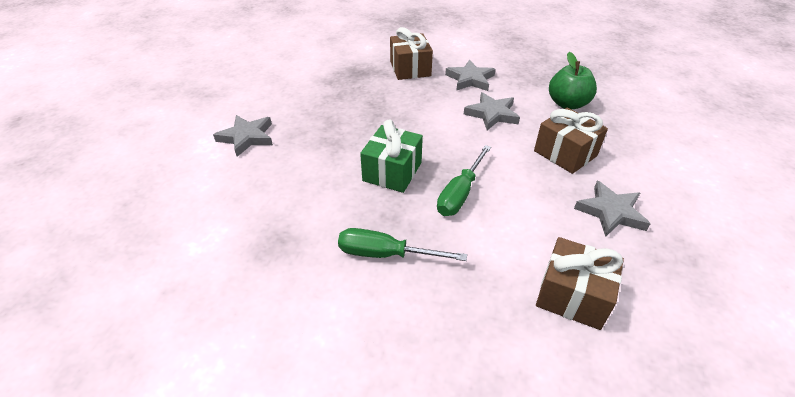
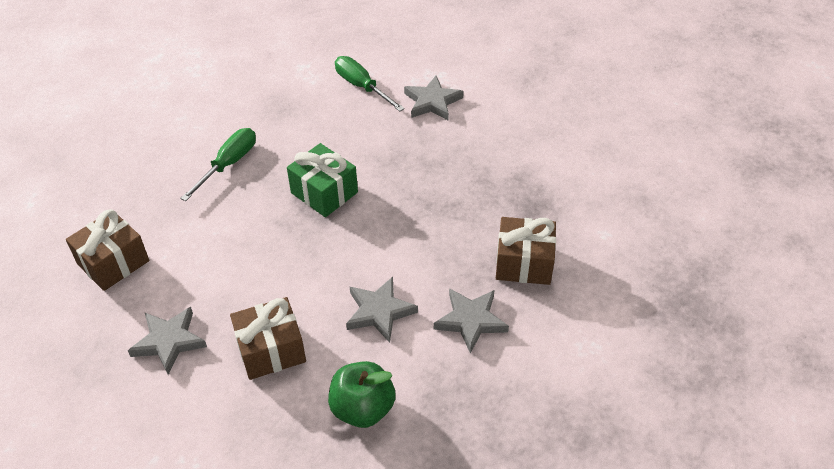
camera: 110 degrees right, 5 degrees up
green screwdriver [437,145,491,216] -> green screwdriver moved to [335,56,405,111]

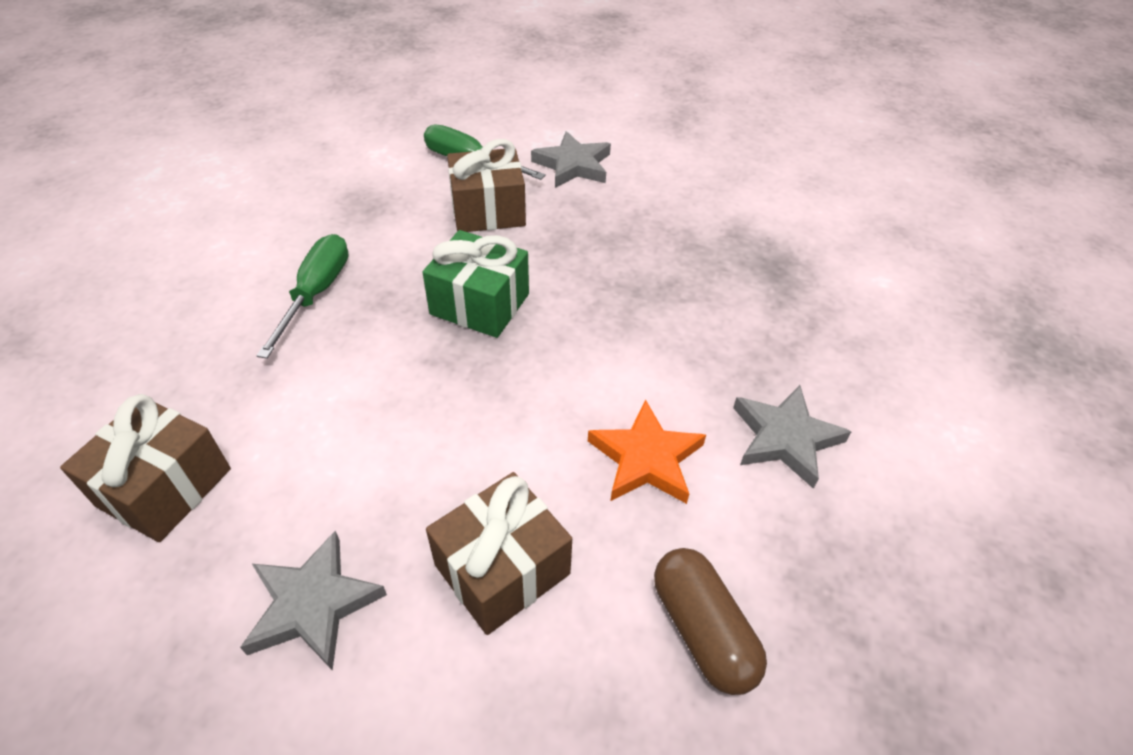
camera: 20 degrees left, 0 degrees up
green apple [328,361,396,428] -> brown capsule [654,548,767,695]
grey star [346,277,418,342] -> orange star [588,399,706,504]
brown gift [496,217,556,285] -> brown gift moved to [447,139,526,232]

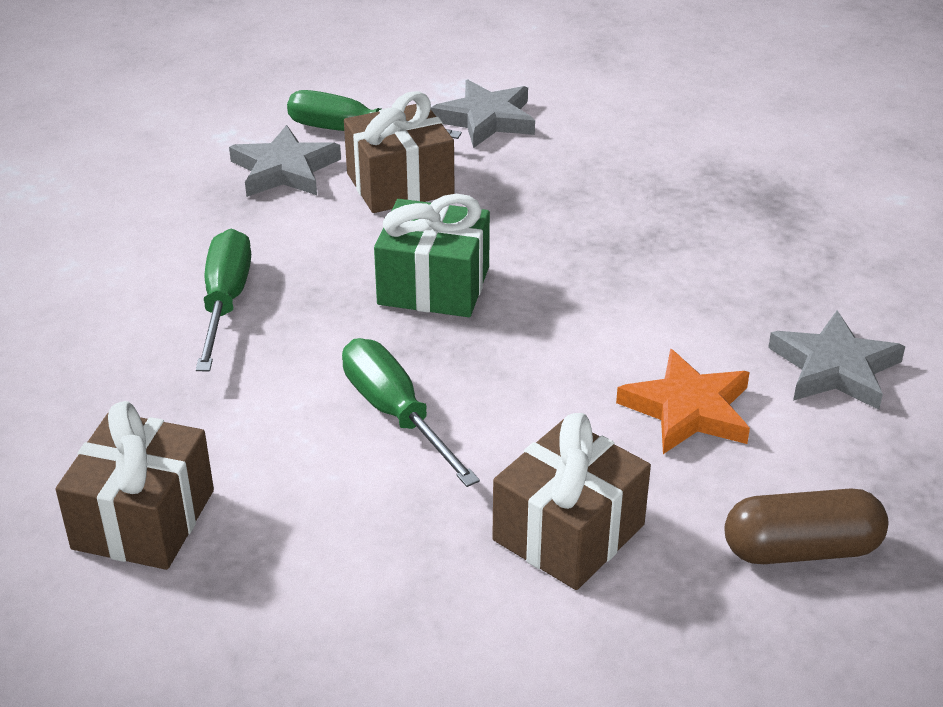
camera: 10 degrees left, 10 degrees down
grey star [240,531,387,671] -> grey star moved to [229,125,341,197]
brown capsule [654,548,767,695] -> brown capsule turned 60 degrees counterclockwise [724,489,888,564]
none -> green screwdriver [342,338,480,487]

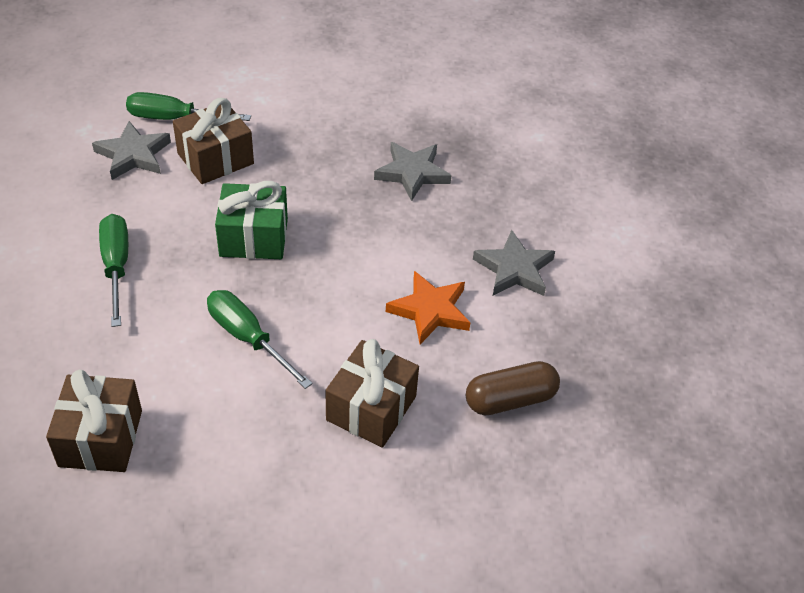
camera: 15 degrees left, 10 degrees up
grey star [431,79,535,148] -> grey star moved to [374,142,452,201]

